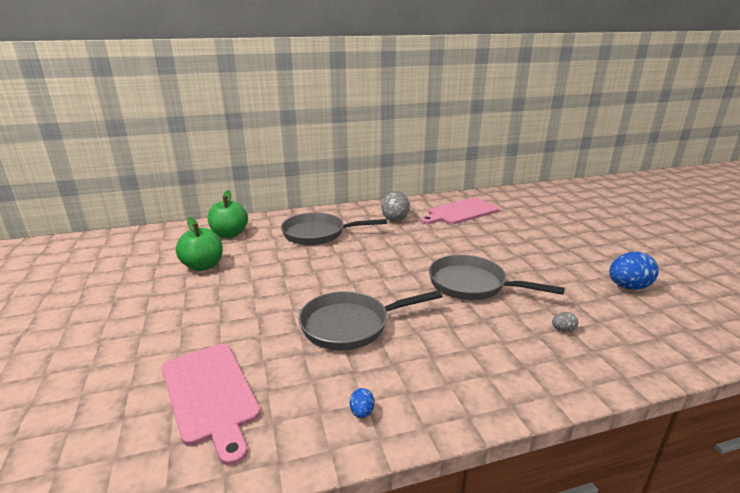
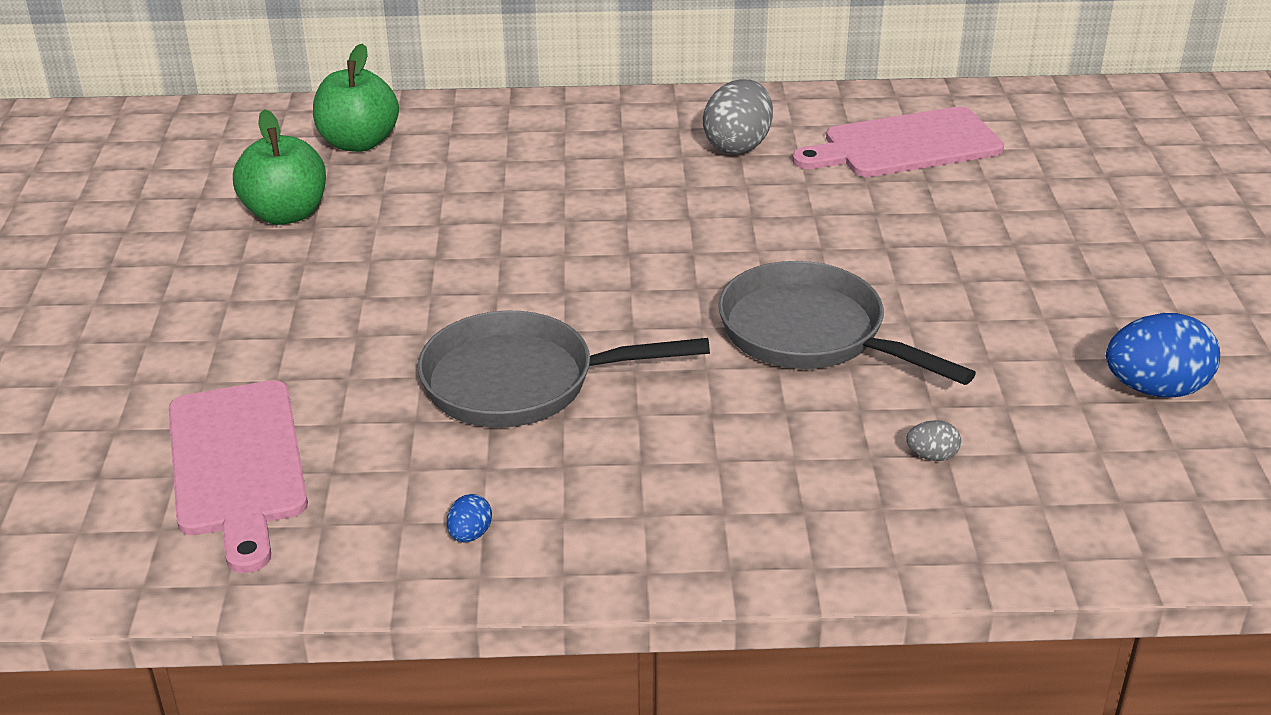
camera: 15 degrees right, 10 degrees up
grey pan [281,213,387,245] -> none

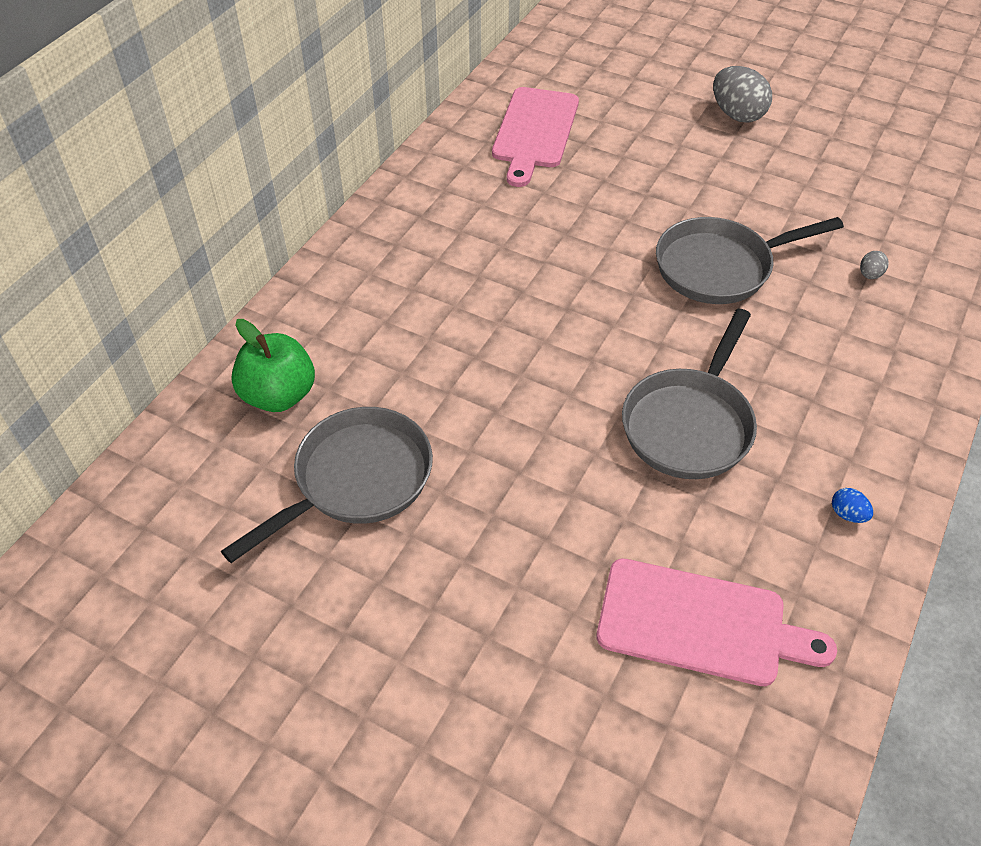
camera: 60 degrees left, 15 degrees up
green apple [233,109,326,225] -> grey pan [221,407,433,563]
grey egg [703,79,773,154] -> grey egg moved to [713,66,772,122]
blue egg [1106,313,1220,397] -> none

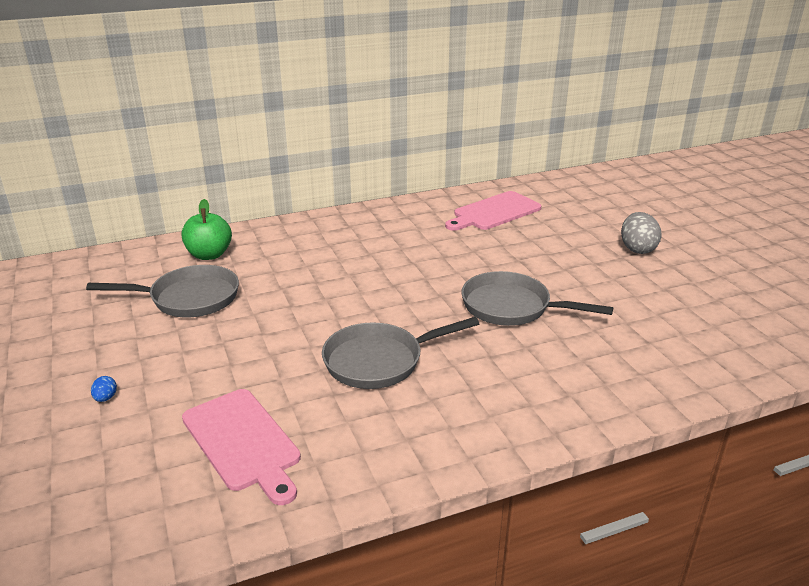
camera: 40 degrees right, 20 degrees down
blue egg [832,488,873,523] -> blue egg moved to [91,376,117,402]
grey egg [860,251,889,279] -> none

